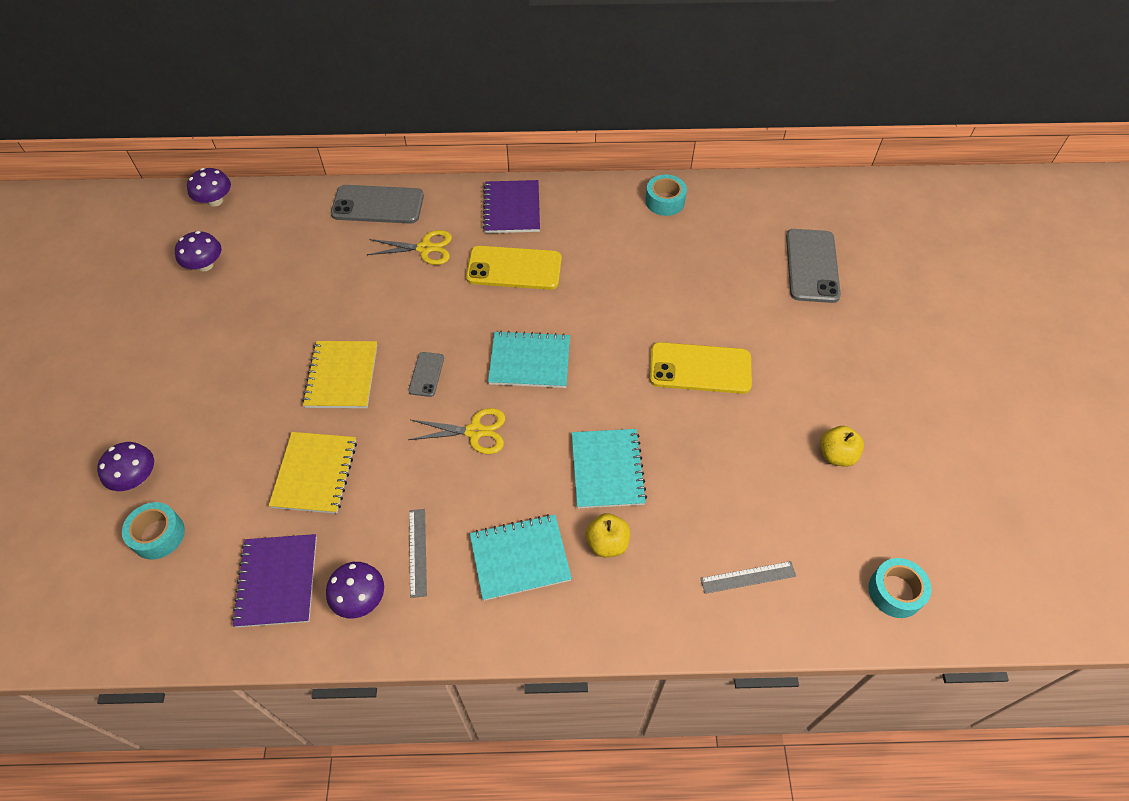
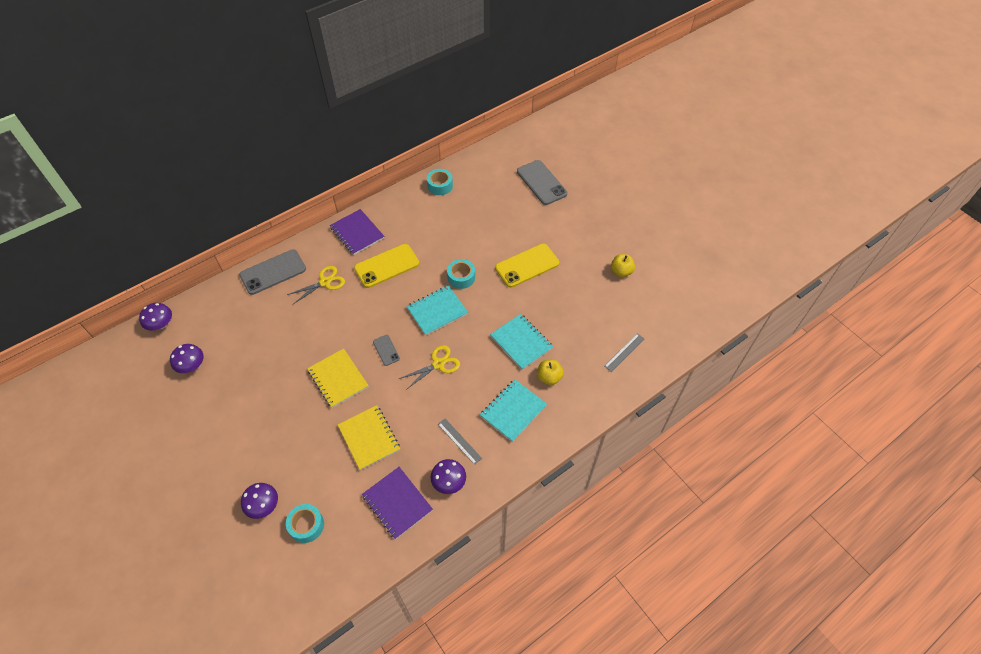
camera: 35 degrees left, 0 degrees up
turquoise tape [868,558,932,618] -> turquoise tape moved to [447,259,475,289]

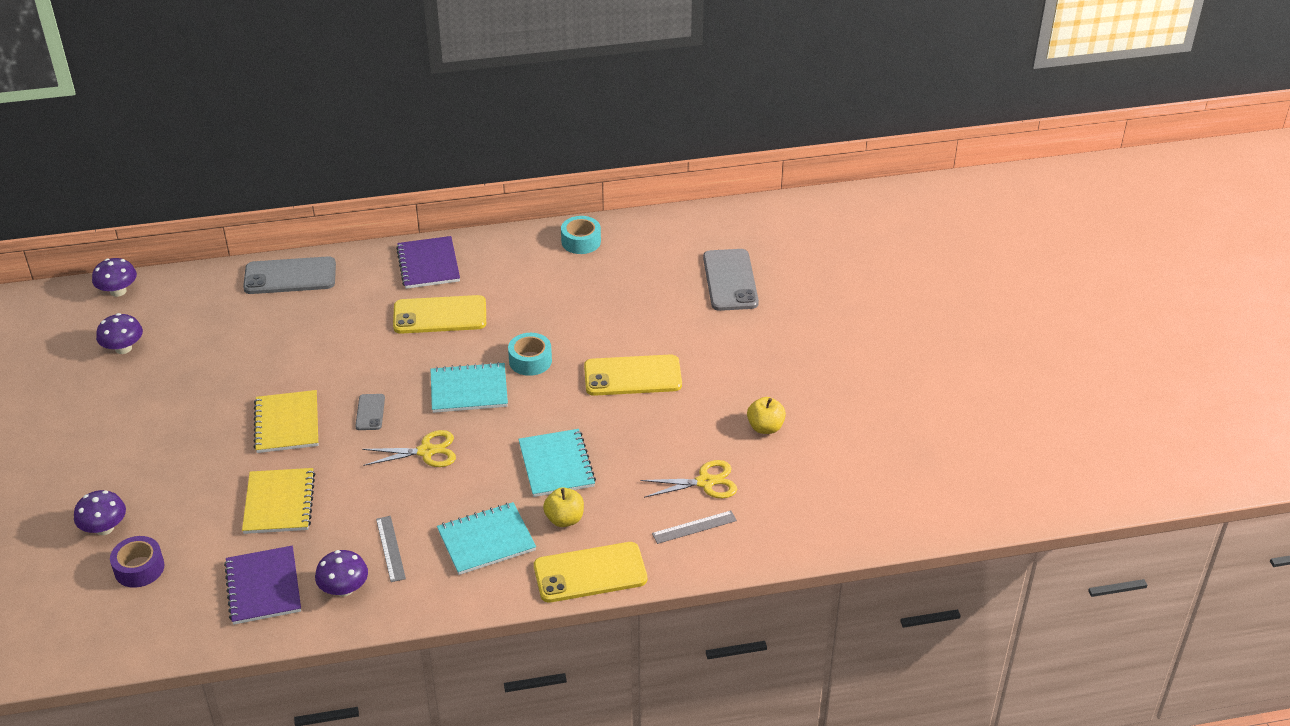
camera: 25 degrees right, 15 degrees down
turquoise tape [286,504,324,543] -> purple tape [110,536,165,588]
yellow scissors [287,266,345,304] -> yellow scissors moved to [640,460,737,498]
none -> yellow phone [534,542,647,603]

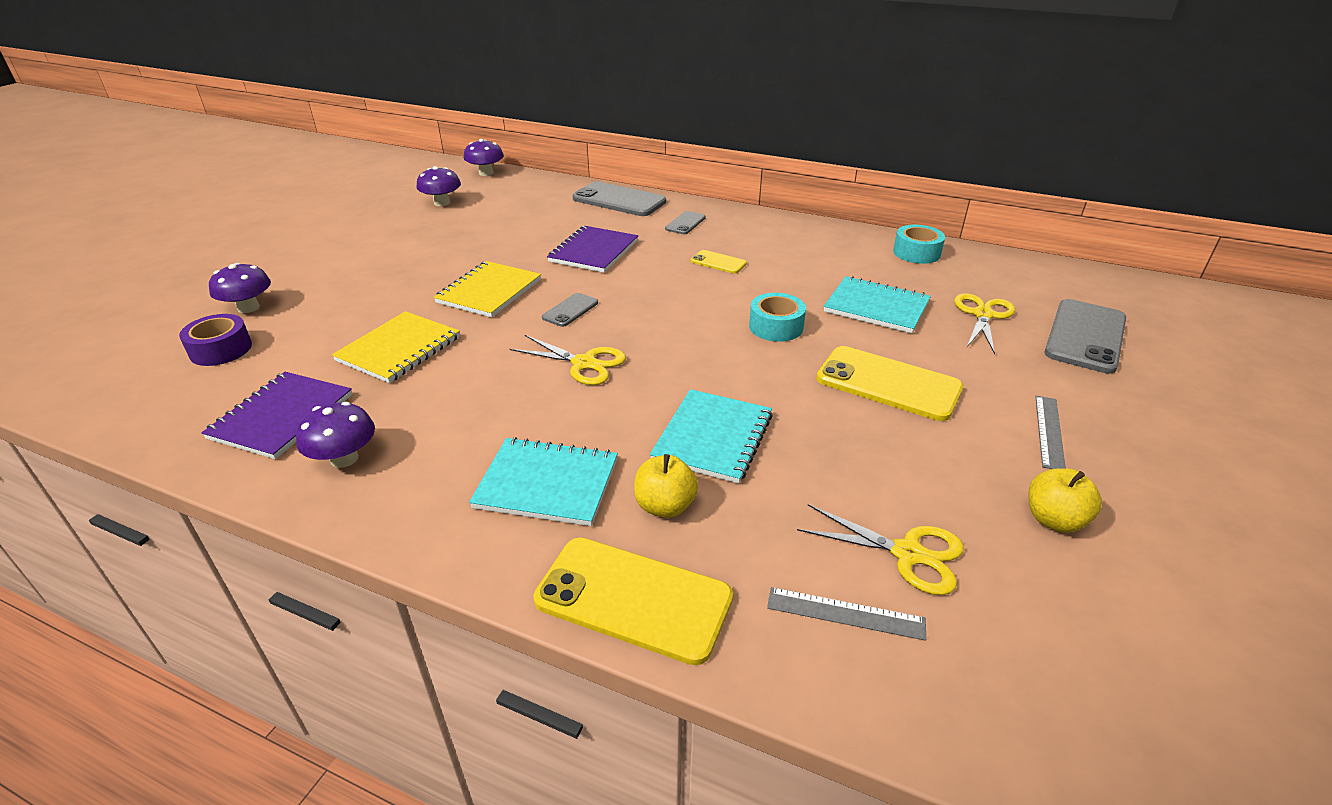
camera: 35 degrees right, 5 degrees down
grey ruler [376,516,406,582] -> grey ruler moved to [1035,396,1066,469]
yellow phone [393,295,486,334] -> yellow phone [691,250,747,274], size x0.51
purple notebook [396,236,460,289] -> purple notebook moved to [547,226,638,273]
turquoise notebook [431,362,508,413] -> turquoise notebook moved to [824,276,931,333]
none -> grey phone [665,211,706,234]
none -> yellow scissors [954,293,1015,354]

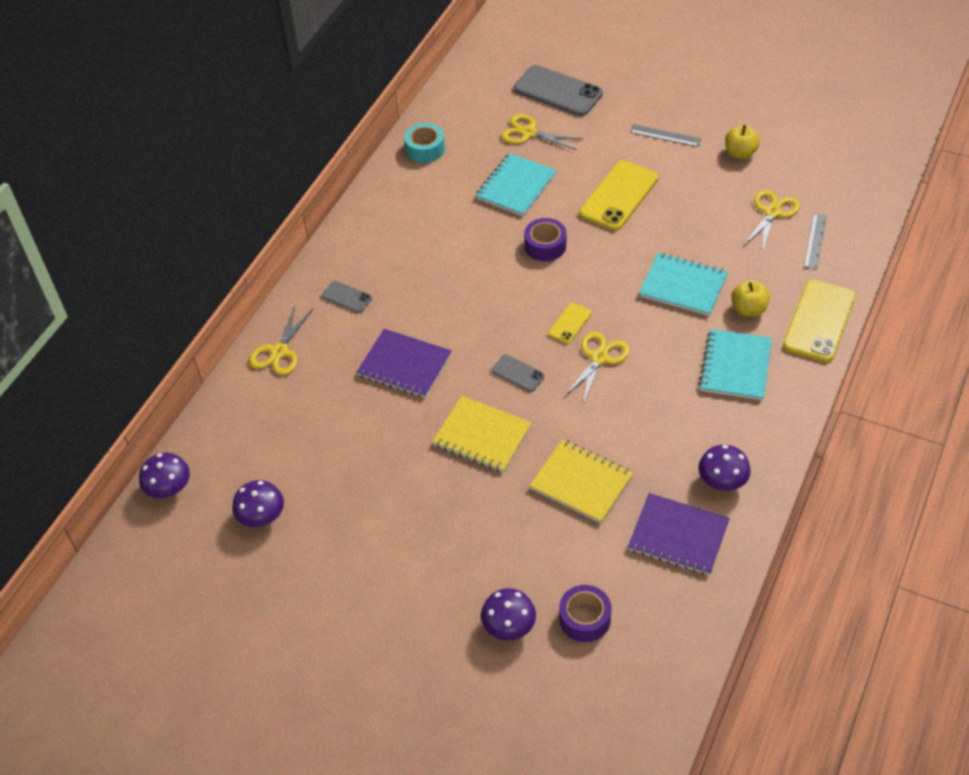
camera: 85 degrees left, 15 degrees up
grey phone [573,182,666,216] -> yellow scissors [249,306,313,375]
yellow phone [691,250,747,274] -> yellow phone moved to [548,303,592,344]
turquoise tape [749,293,806,342] -> purple tape [524,218,567,261]

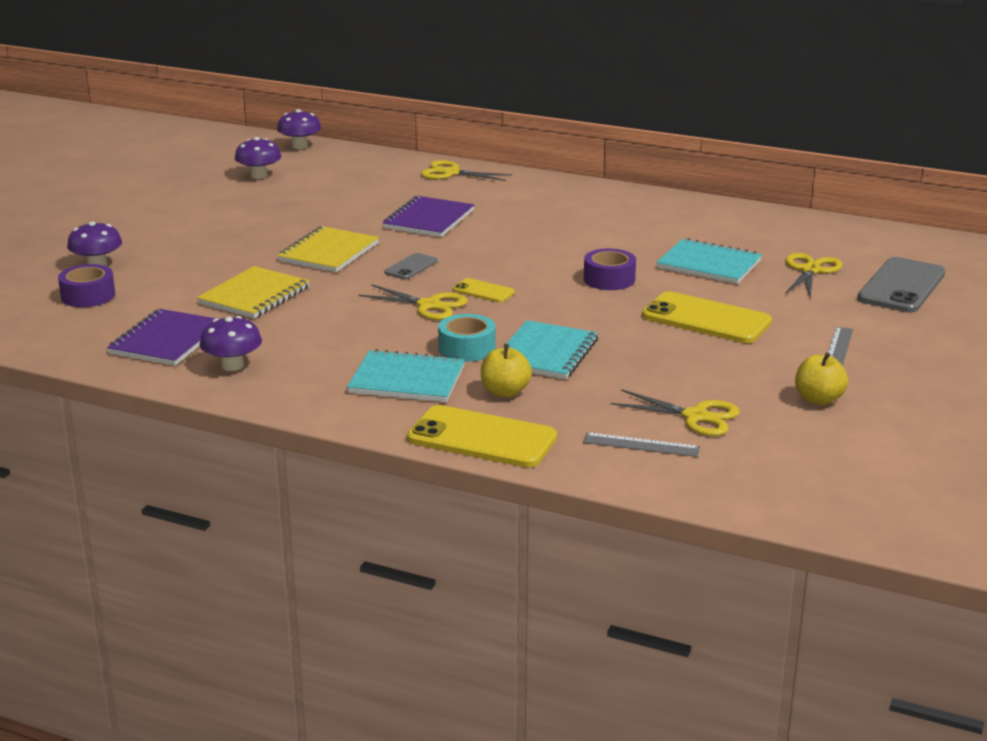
camera: 85 degrees right, 25 degrees down
grey phone [322,281,372,313] -> none
turquoise tape [404,123,445,163] -> turquoise tape moved to [438,314,495,362]

